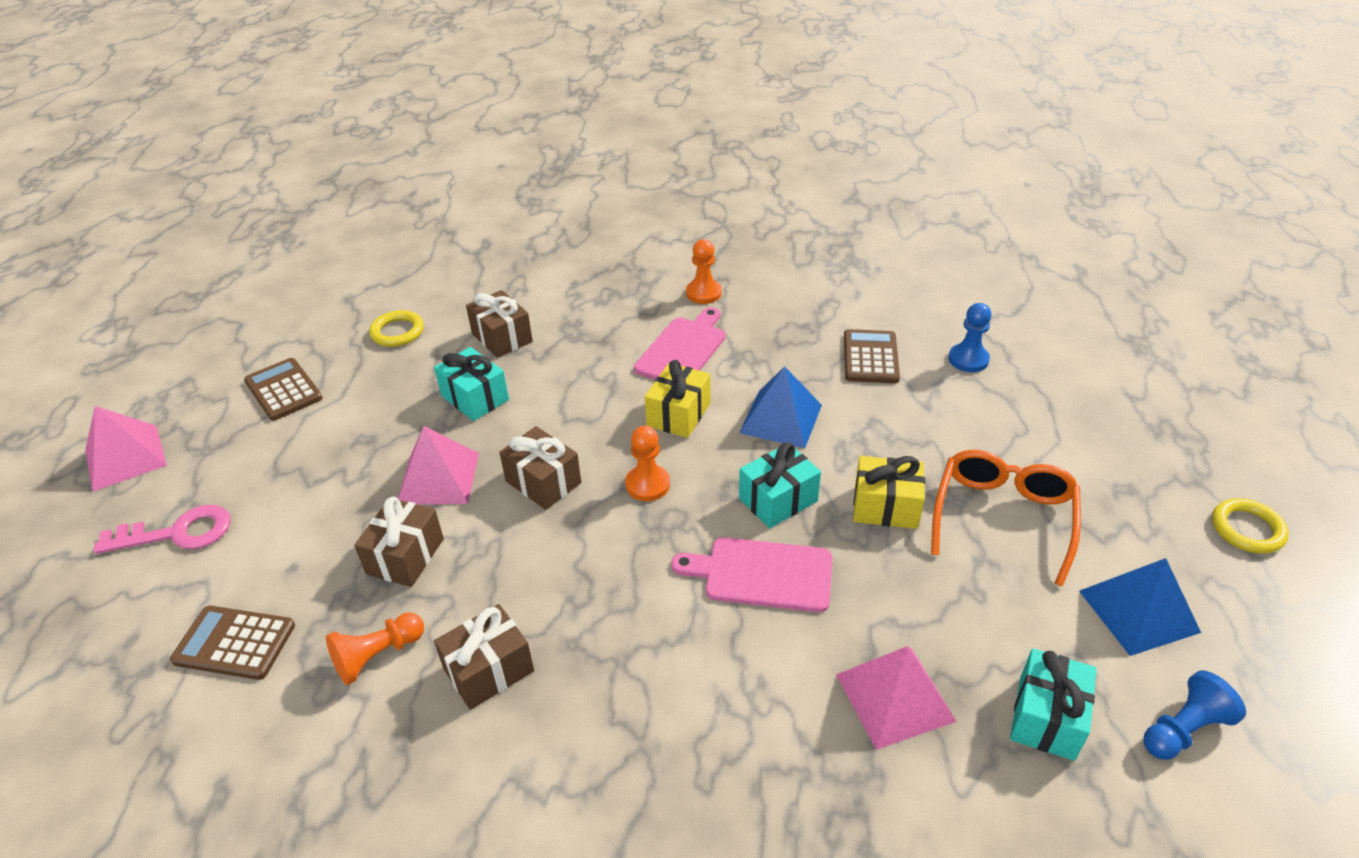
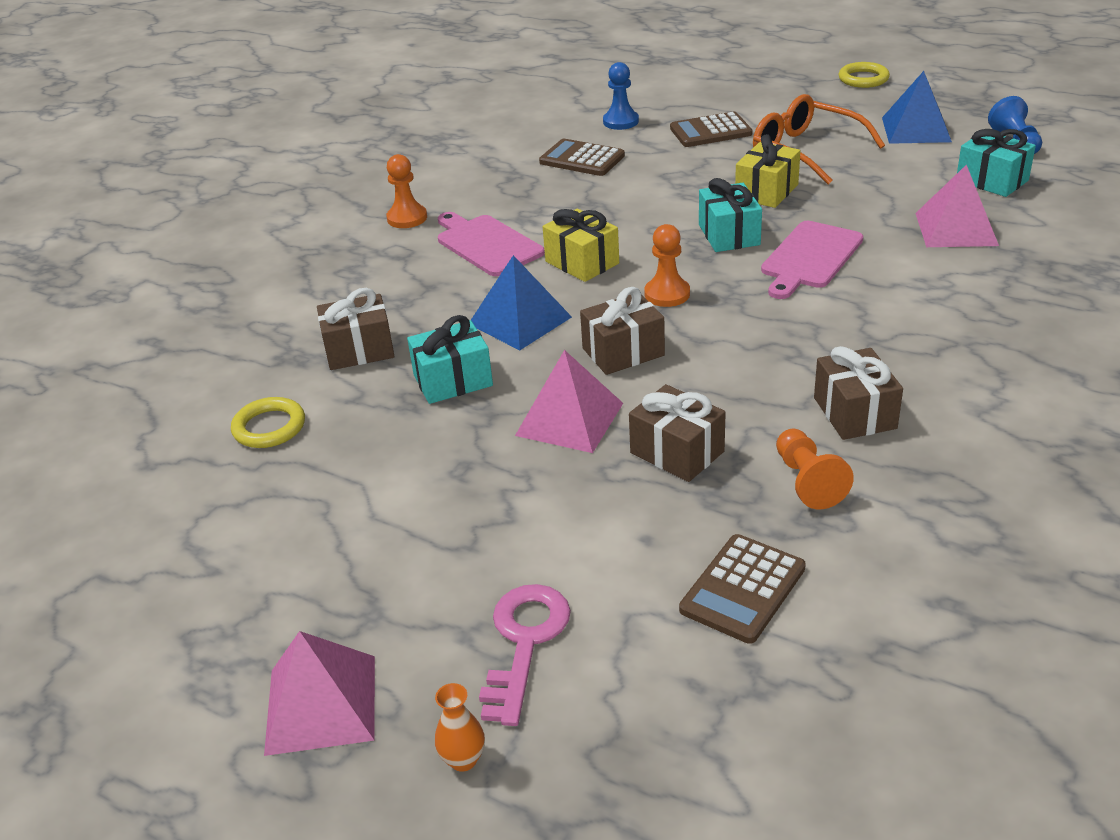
camera: 65 degrees left, 5 degrees down
brown calculator [244,358,323,421] -> brown calculator moved to [670,111,752,147]
blue pyramid [739,366,822,448] -> blue pyramid moved to [471,255,572,350]
none -> orange vase [435,683,485,772]

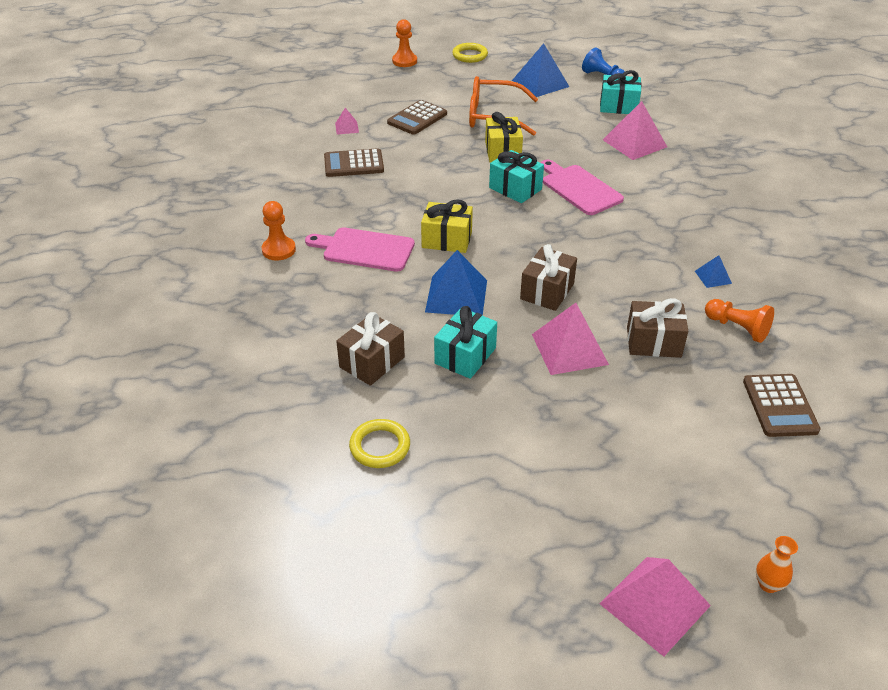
camera: 40 degrees left, 5 degrees up
pink key [479,584,571,726] -> none
blue pawn [603,62,639,130] -> pink pyramid [335,108,359,135]
orange pawn [644,224,690,307] -> orange pawn moved to [392,19,417,67]
pink cutting board [761,221,863,299] -> pink cutting board turned 150 degrees clockwise [541,160,624,215]
brown gift [814,346,903,440] -> blue pyramid [695,255,732,288]

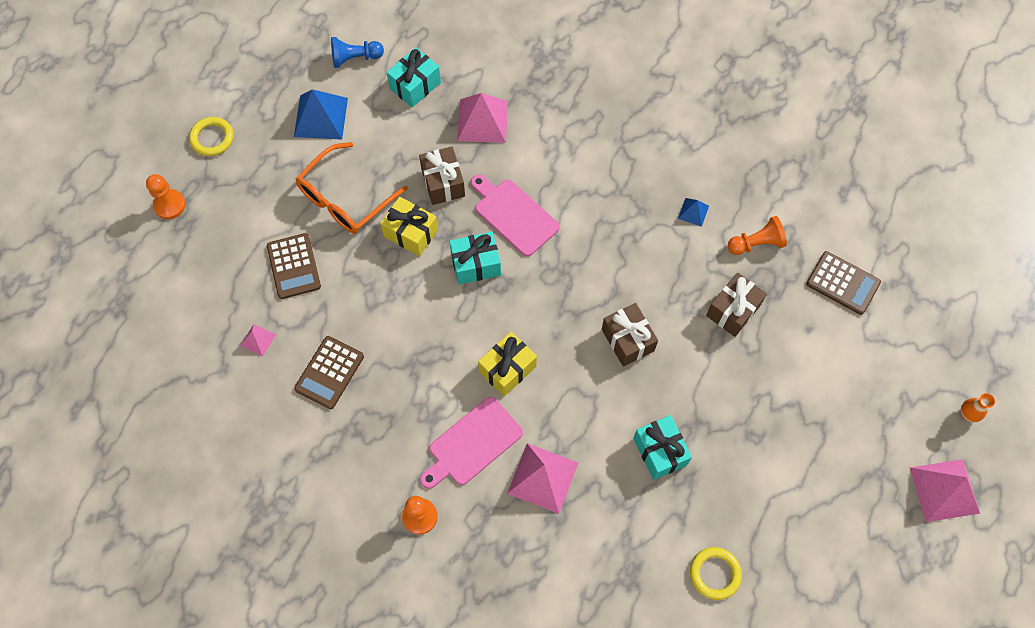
camera: 55 degrees left, 25 degrees up
brown gift [336,312,405,386] -> brown gift moved to [419,147,465,205]
blue pyramid [425,250,487,316] -> none
pink pyramid [532,303,609,375] -> pink pyramid moved to [507,443,578,514]
pink cutting board [541,160,624,215] -> pink cutting board turned 45 degrees clockwise [471,174,560,257]

